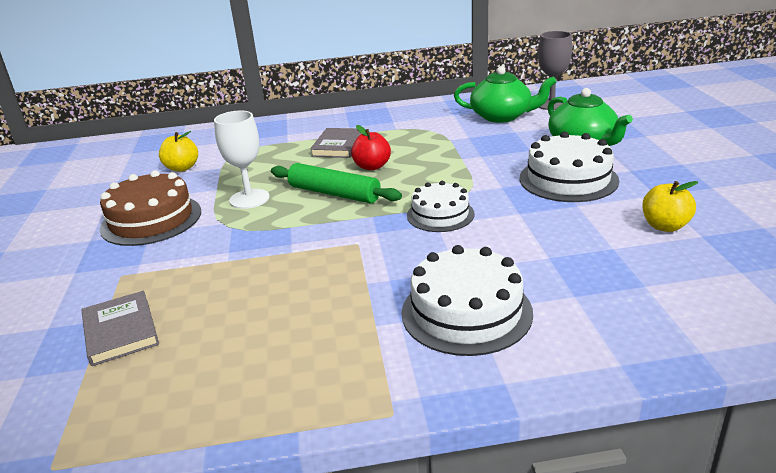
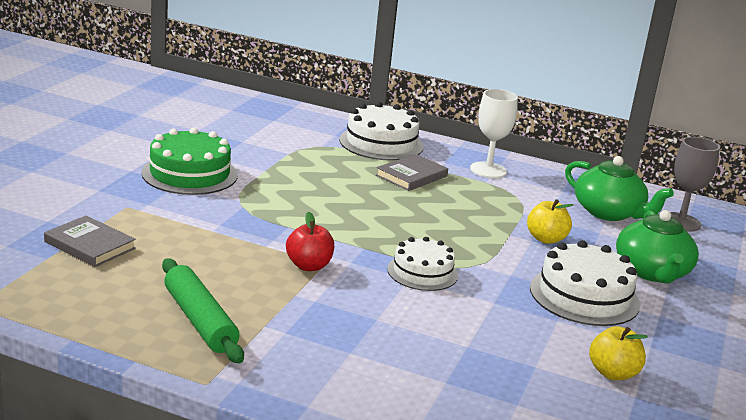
camera: 25 degrees right, 5 degrees down
grey book [81,290,159,366] -> grey book turned 60 degrees counterclockwise [44,215,136,267]
brown cake [100,170,201,246] -> green cake [142,128,238,195]
yellow apple [159,131,198,172] -> yellow apple moved to [527,199,573,244]
white goblet [214,111,270,209] -> white goblet moved to [470,89,518,178]
green rolling pin [271,163,402,203] -> green rolling pin moved to [162,258,244,363]
red apple [351,125,391,170] -> red apple moved to [286,212,334,271]
white cake [401,245,533,356] -> white cake moved to [339,102,424,161]

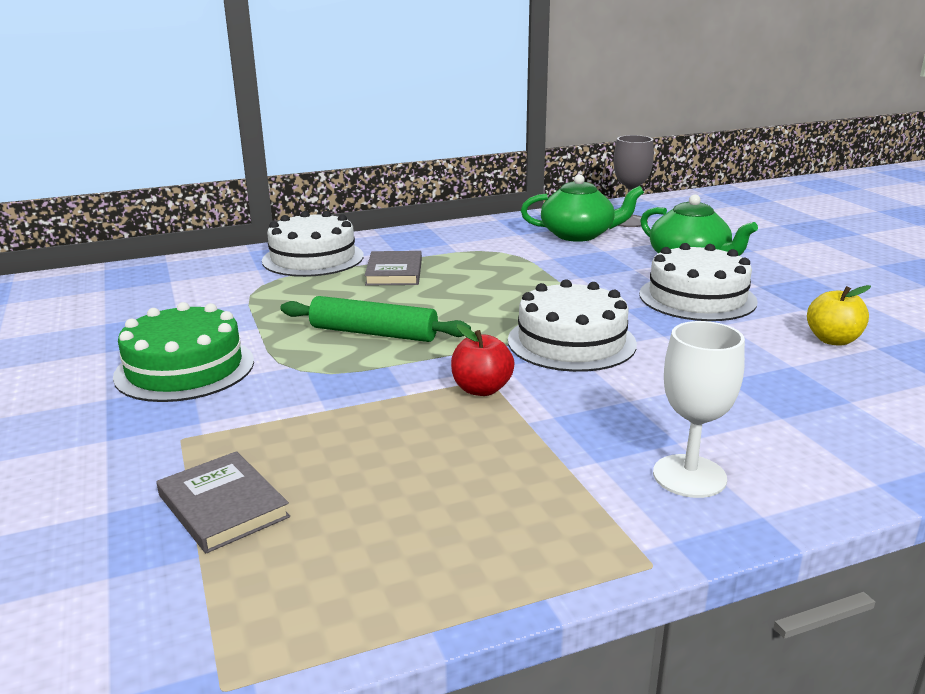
camera: 40 degrees left, 0 degrees up
grey book [44,215,136,267] -> grey book turned 60 degrees clockwise [156,451,290,553]
green rolling pin [162,258,244,363] -> green rolling pin moved to [280,296,471,342]
white cake [387,237,458,291] -> white cake [508,279,637,372], size x1.53
white goblet [470,89,518,178] -> white goblet moved to [653,321,745,498]
yellow apple [527,199,573,244] -> none

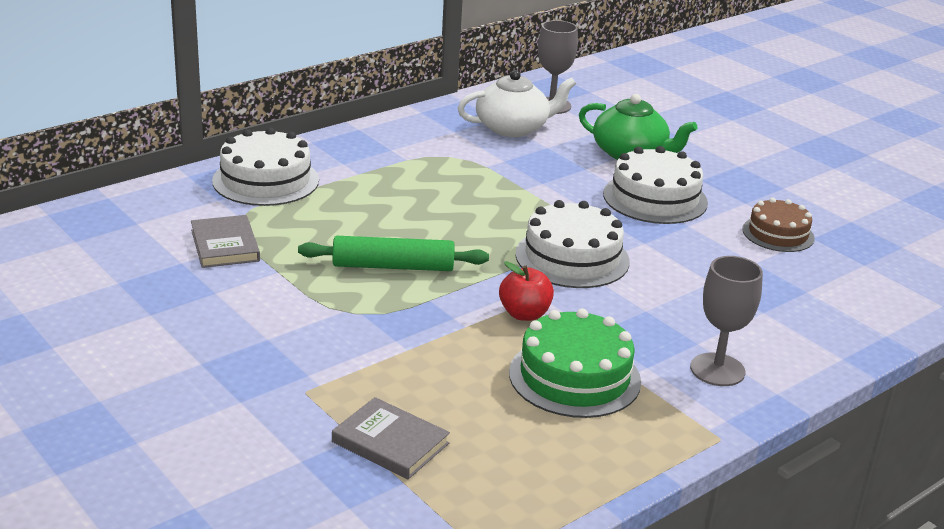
camera: 20 degrees left, 5 degrees up
green cake [113,302,254,402] -> green cake moved to [509,309,641,418]
grey book [364,251,422,285] -> grey book moved to [191,215,260,268]
green teapot [521,174,644,242] -> white teapot [458,70,576,137]
white goblet [653,321,745,498] -> grey goblet [690,256,763,386]
yellow apple [807,285,871,346] -> brown cake [742,198,815,252]

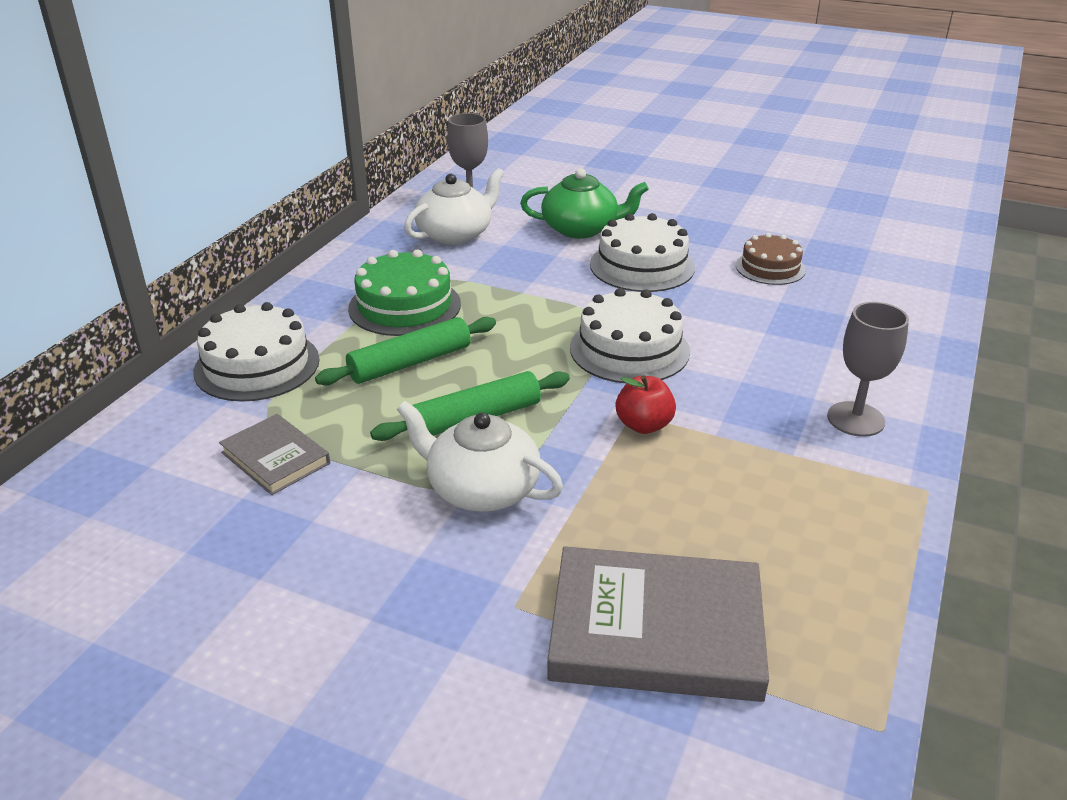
camera: 25 degrees left, 5 degrees up
grey book [332,397,450,479] -> grey book [547,546,769,702], size x1.81
green cake [509,309,641,418] -> green cake moved to [348,249,461,336]
none -> green rolling pin [315,317,496,385]
none -> white teapot [397,401,563,512]

